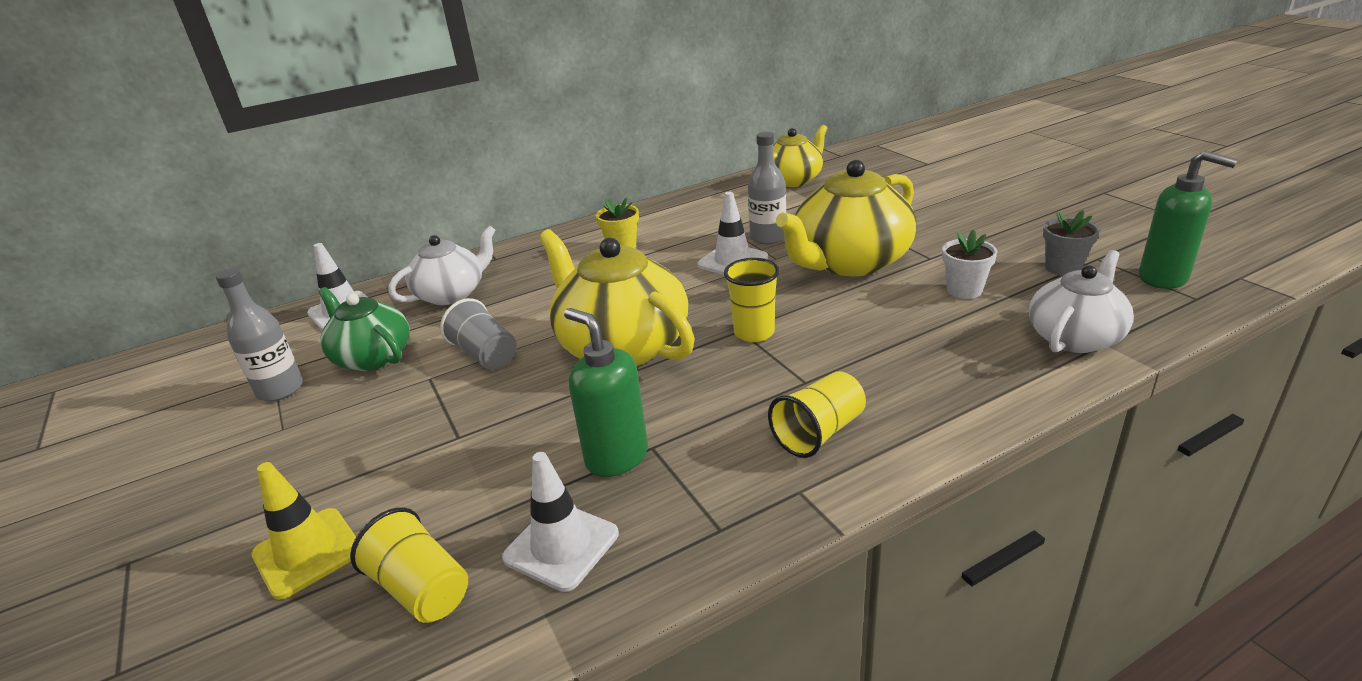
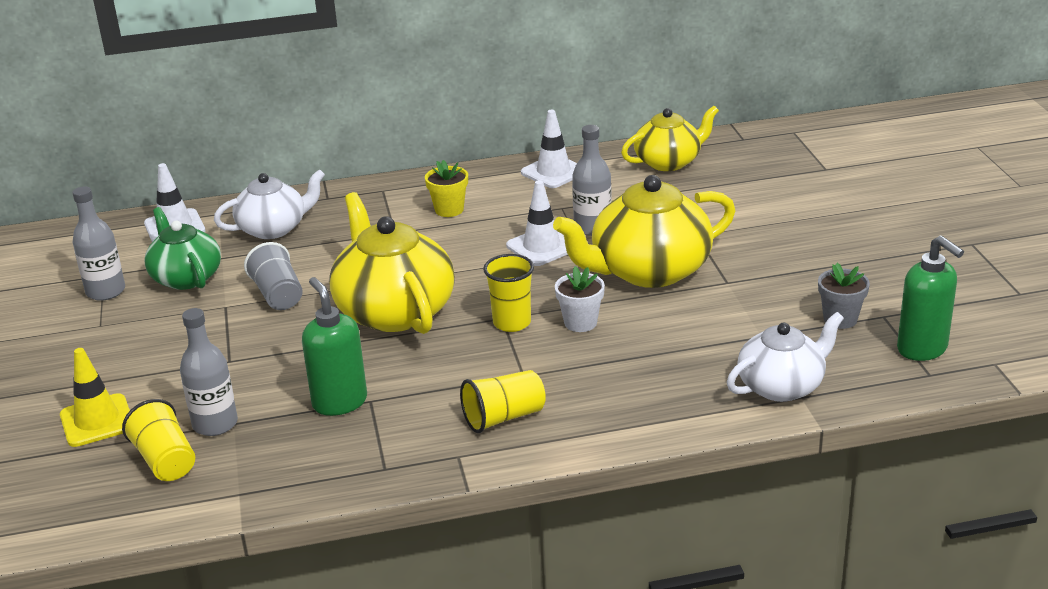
camera: 15 degrees right, 0 degrees up
white traffic cone [502,452,619,592] -> white traffic cone moved to [521,110,577,188]
white flower pot [942,229,997,299] -> white flower pot moved to [555,266,605,332]
none -> grey bottle [180,308,238,436]

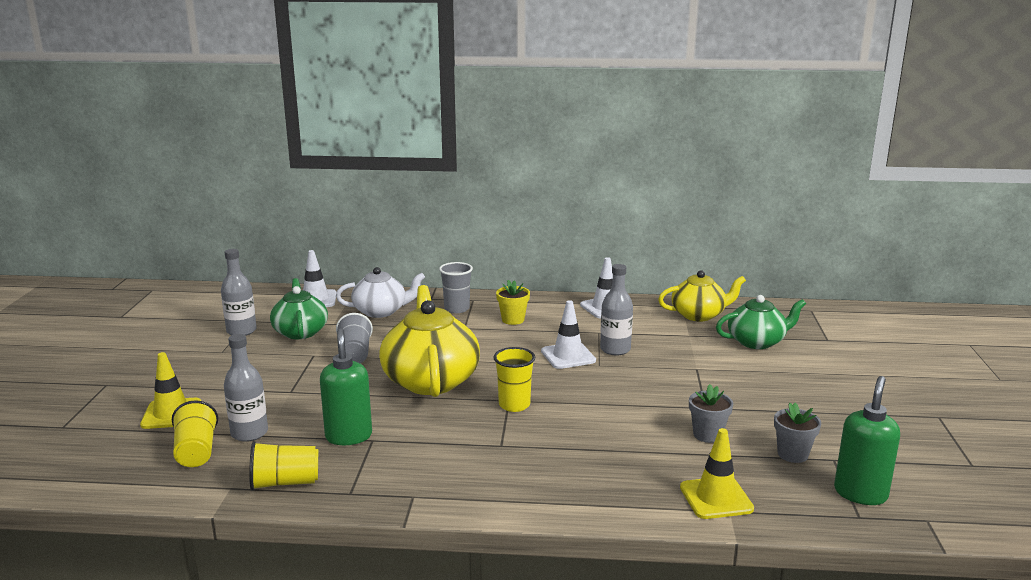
camera: 15 degrees right, 10 degrees down
yellow cup [460,370,546,433] -> yellow cup moved to [249,441,318,491]
yellow teapot [553,175,736,288] -> none
white flower pot [555,266,605,332] -> none
white teapot [727,312,844,402] -> yellow traffic cone [680,428,754,519]
green soap dispenser [897,235,964,361] -> green soap dispenser turned 135 degrees counterclockwise [834,376,900,505]
none -> grey cup [439,262,473,313]
none -> grey flower pot [689,384,733,443]
none -> green teapot [716,295,806,349]

